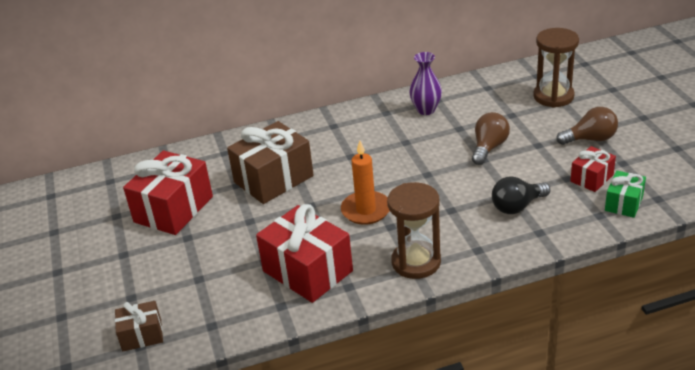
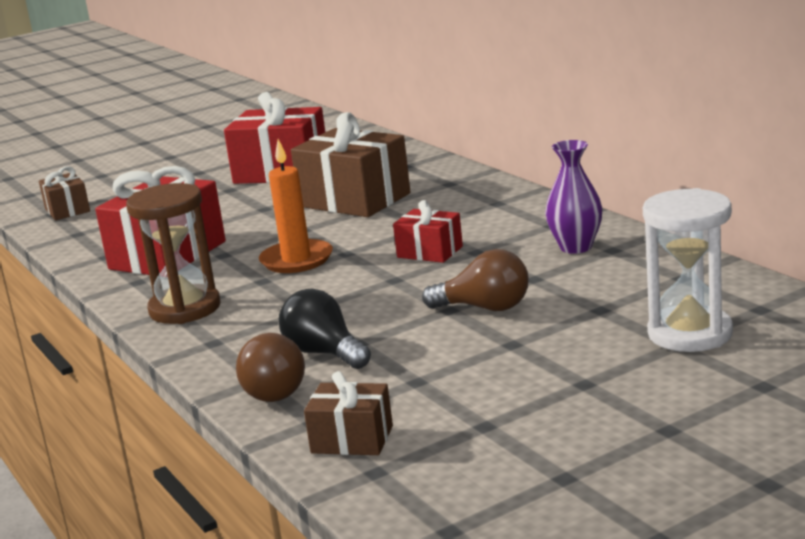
camera: 75 degrees right, 15 degrees down
brown hourglass [533,28,579,108] -> white hourglass [643,188,733,352]
brown light bulb [556,107,618,145] -> brown light bulb moved to [236,333,305,402]
red gift [570,146,616,192] -> red gift moved to [393,200,463,263]
green gift [605,171,646,218] -> brown gift [304,371,393,455]

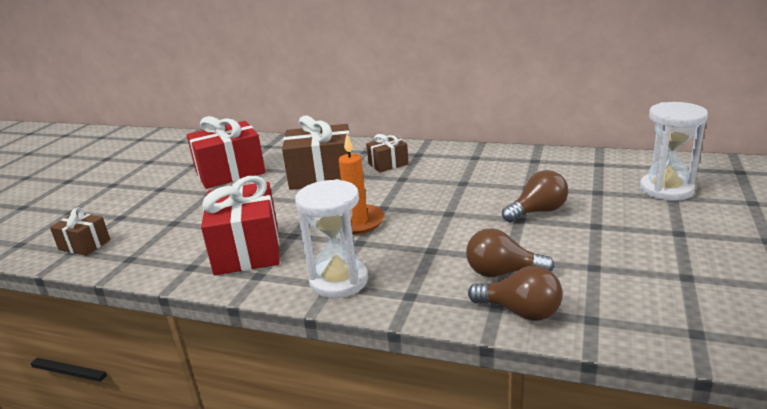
camera: 40 degrees left, 5 degrees up
brown hourglass [126,183,220,324] -> white hourglass [295,179,368,298]
black light bulb [279,289,371,369] -> brown light bulb [466,228,554,277]
brown gift [304,371,393,455] -> brown gift moved to [366,134,409,172]
red gift [393,200,463,263] -> none
purple vase [545,140,603,254] -> none

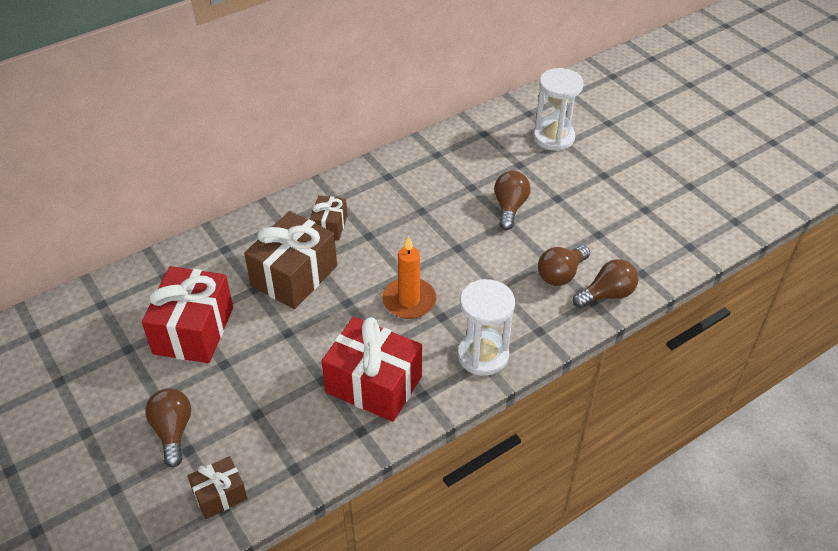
camera: 55 degrees left, 20 degrees up
none -> brown light bulb [145,388,191,467]

